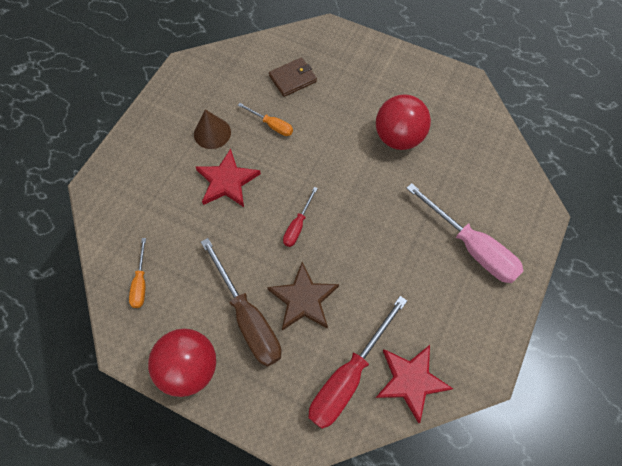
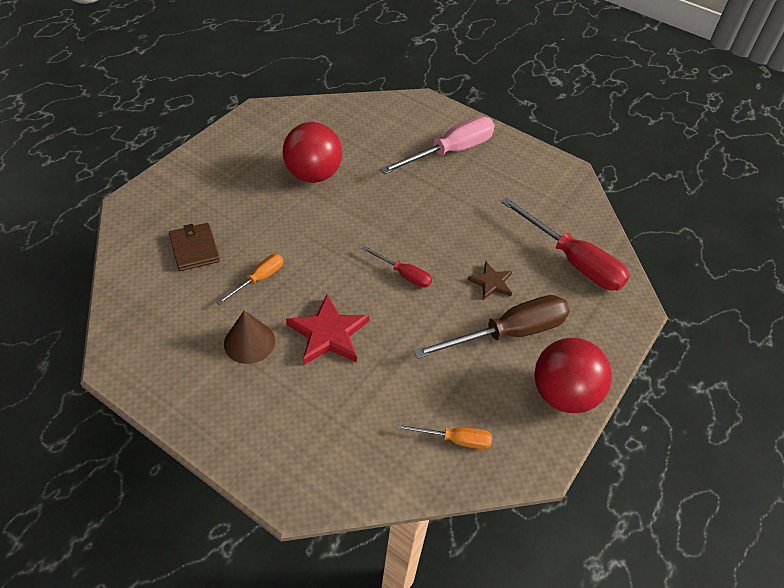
camera: 85 degrees left, 15 degrees down
brown star [267,262,339,330] -> brown star [467,261,512,300], size x0.60
red star [376,345,453,423] -> none

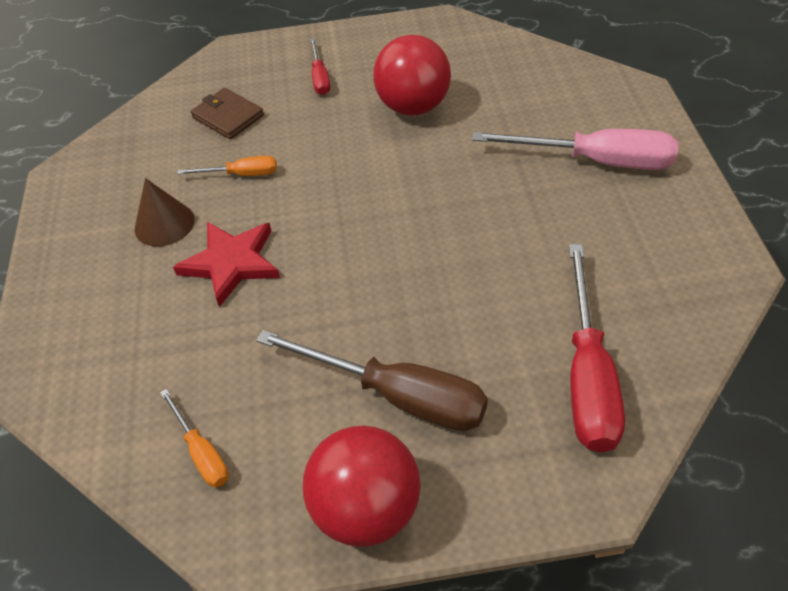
camera: 55 degrees right, 0 degrees up
brown wallet [169,223,220,271] -> brown wallet turned 75 degrees counterclockwise [191,88,264,139]
red screwdriver [362,246,432,288] -> red screwdriver moved to [310,39,331,95]
brown star [467,261,512,300] -> none

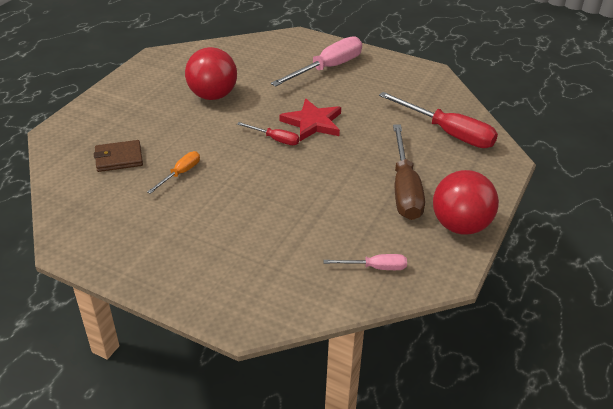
camera: 60 degrees left, 10 degrees down
brown cone [135,178,194,246] -> none
orange screwdriver [160,389,229,487] -> pink screwdriver [324,254,407,270]
red star [173,222,280,307] -> red star moved to [280,99,341,141]
brown screwdriver [256,330,488,431] -> brown screwdriver turned 120 degrees clockwise [393,125,425,220]
red screwdriver [310,39,331,95] -> red screwdriver moved to [237,122,300,145]

